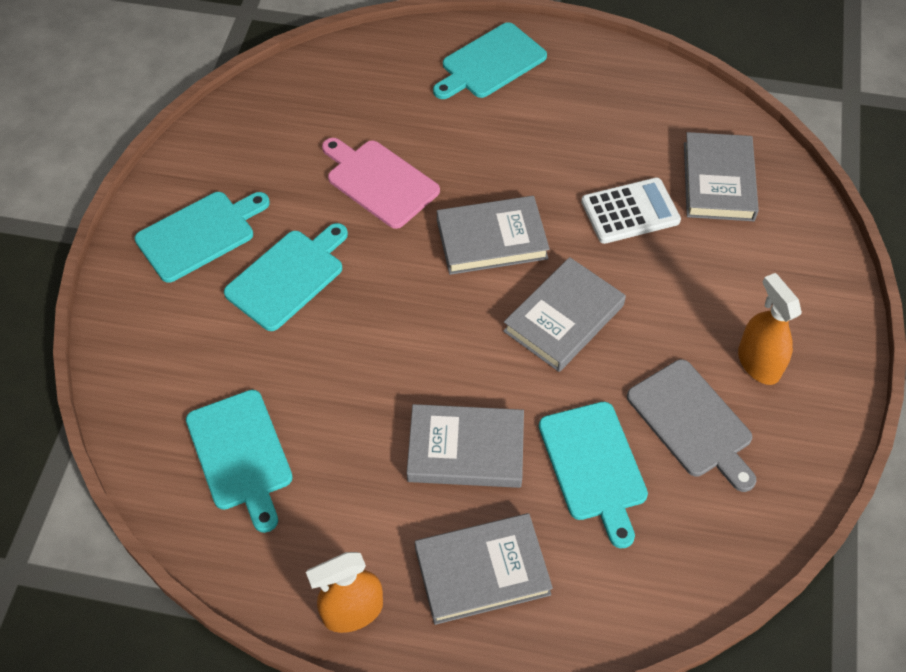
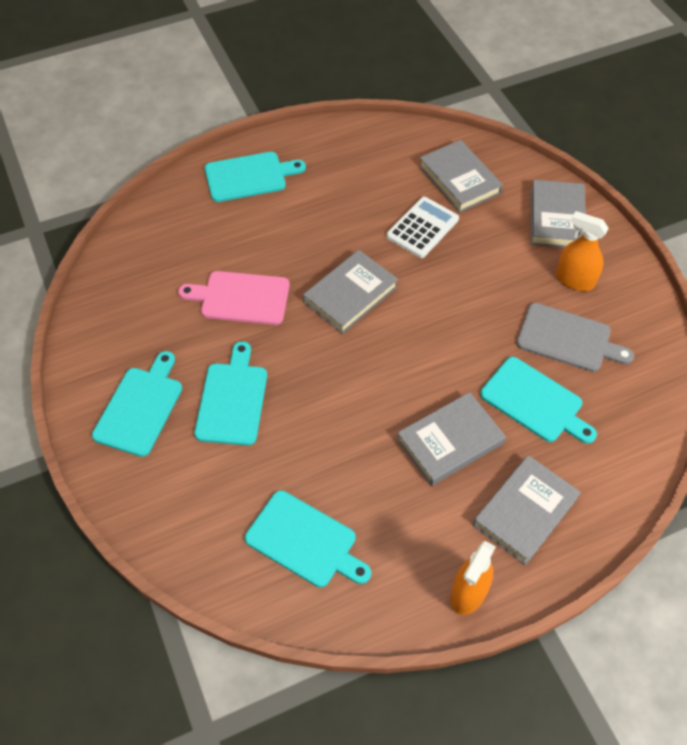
camera: 35 degrees left, 0 degrees up
turquoise cutting board [433,22,547,99] -> turquoise cutting board turned 120 degrees counterclockwise [205,152,306,202]
grey book [503,257,626,372] -> grey book moved to [531,180,586,248]

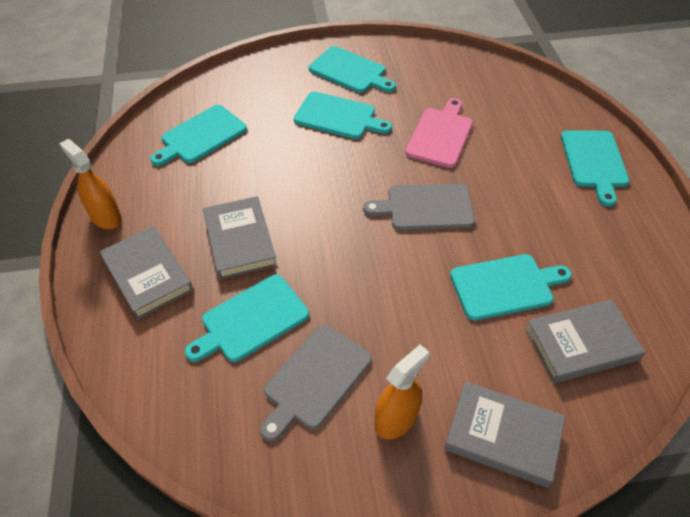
camera: 105 degrees right, 5 degrees down
grey book [303,250,398,334] -> grey cutting board [363,183,475,230]
white calculator [386,197,459,258] -> turquoise cutting board [450,254,572,320]

